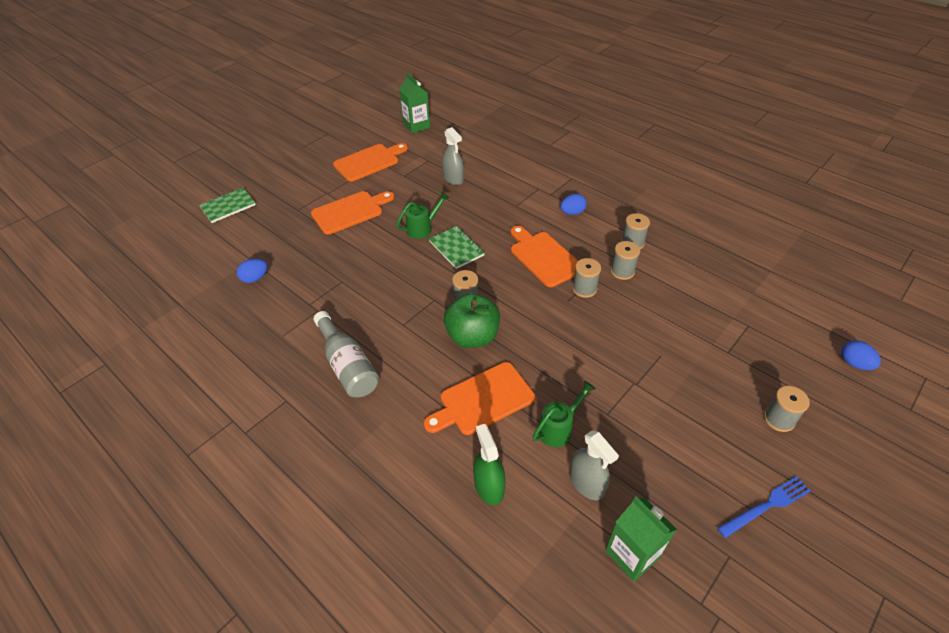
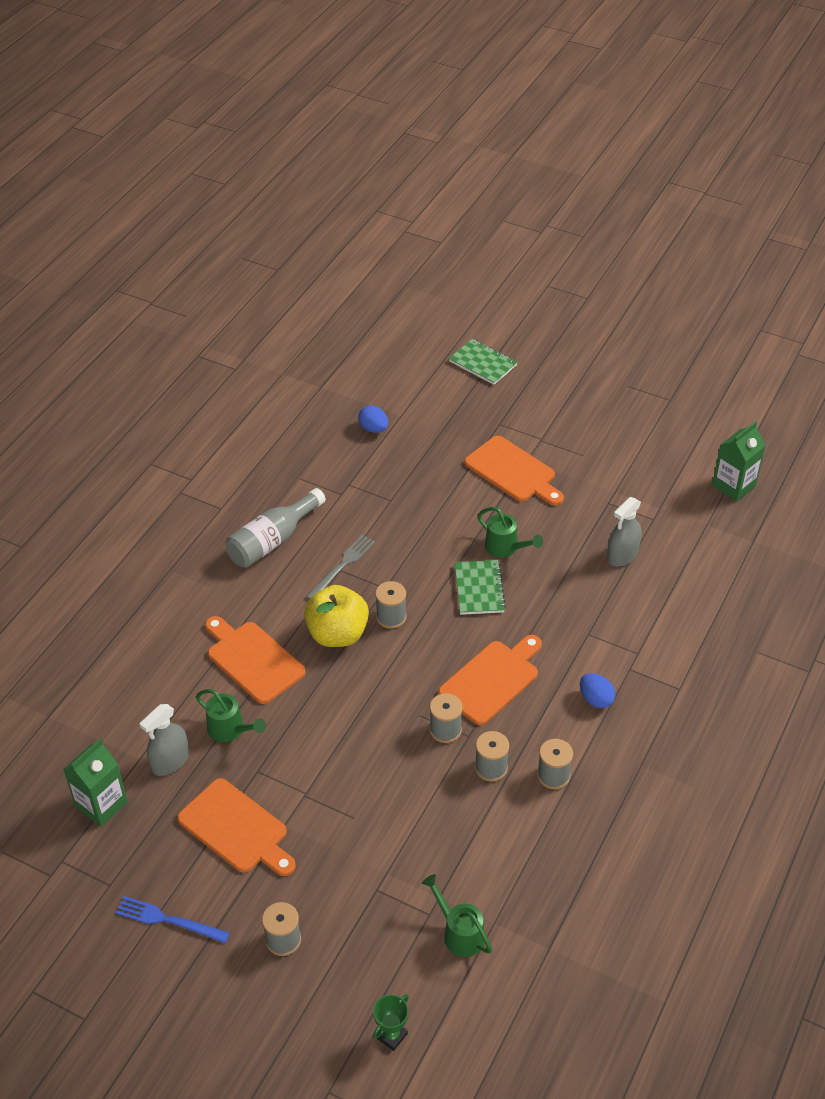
camera: 75 degrees right, 0 degrees up
orange cutting board [333,143,408,181] -> orange cutting board moved to [177,778,296,876]
green notebook [429,226,485,269] -> green notebook turned 45 degrees counterclockwise [455,560,506,615]
green apple [444,293,500,348] -> yellow apple [304,585,369,647]
green spray bottle [473,424,505,505] -> none
blue fork [717,476,811,538] -> blue fork turned 150 degrees clockwise [115,896,230,943]
blue egg [841,340,881,370] -> green trophy [373,994,409,1051]
none -> grey fork [306,535,375,599]
none -> green watering can [422,874,492,957]

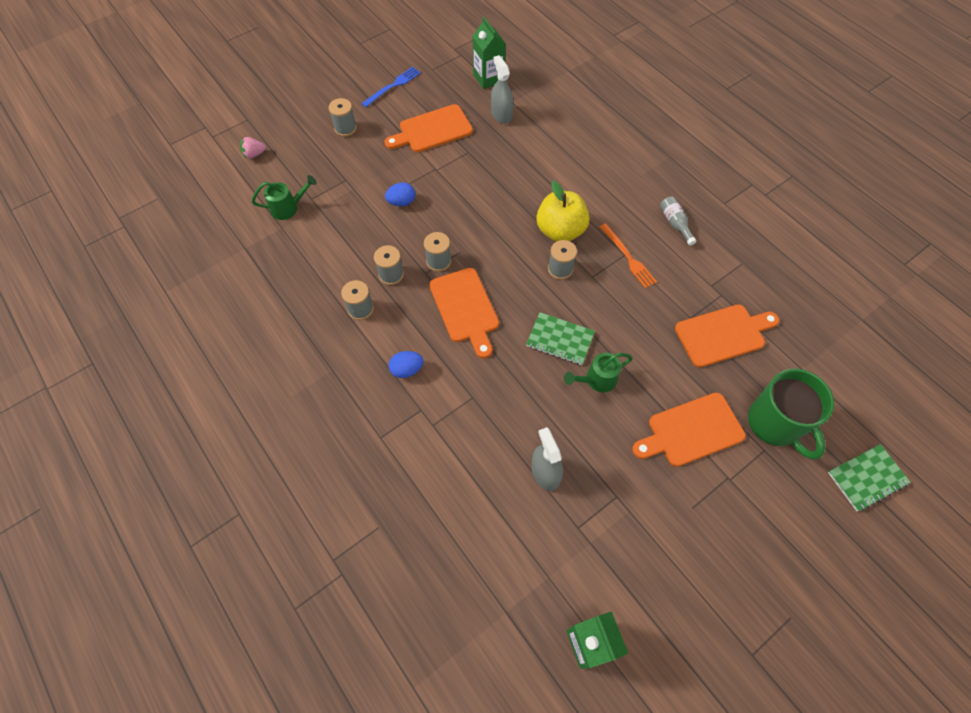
camera: 115 degrees right, 15 degrees up
green watering can [196,689,266,742] -> none
orange cutting board [205,616,306,704] -> orange cutting board moved to [675,304,779,367]
grey bottle [225,488,326,568] -> grey bottle [660,196,697,246], size x0.56
grey fork [306,535,375,599] -> orange fork [600,223,657,288]
blue egg [358,405,388,433] -> blue egg moved to [385,182,415,206]
green trophy [373,994,409,1051] -> pink strawberry [240,137,266,159]
none -> green mug [748,368,834,460]

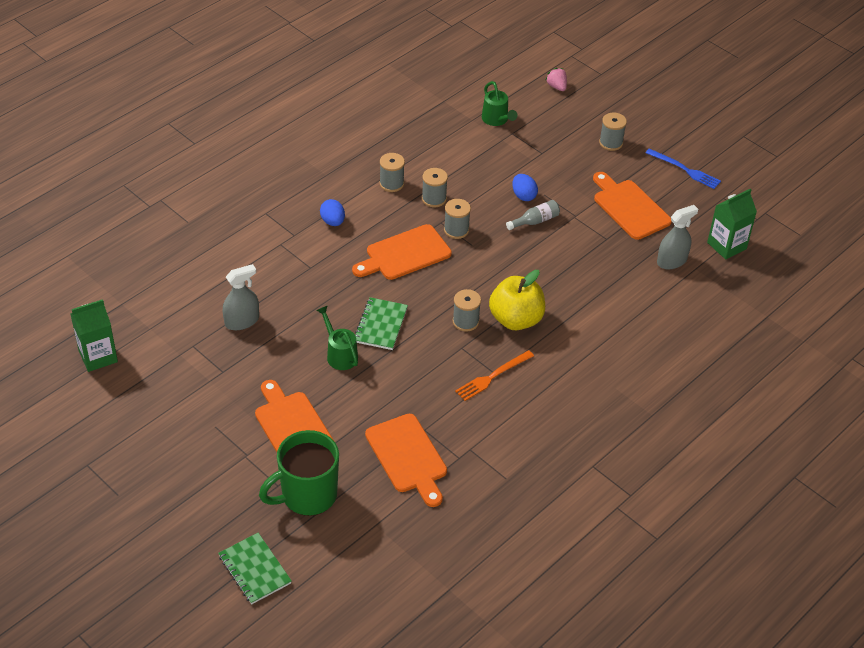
camera: 80 degrees right, 15 degrees down
grey bottle [660,196,697,246] -> grey bottle moved to [506,200,560,230]

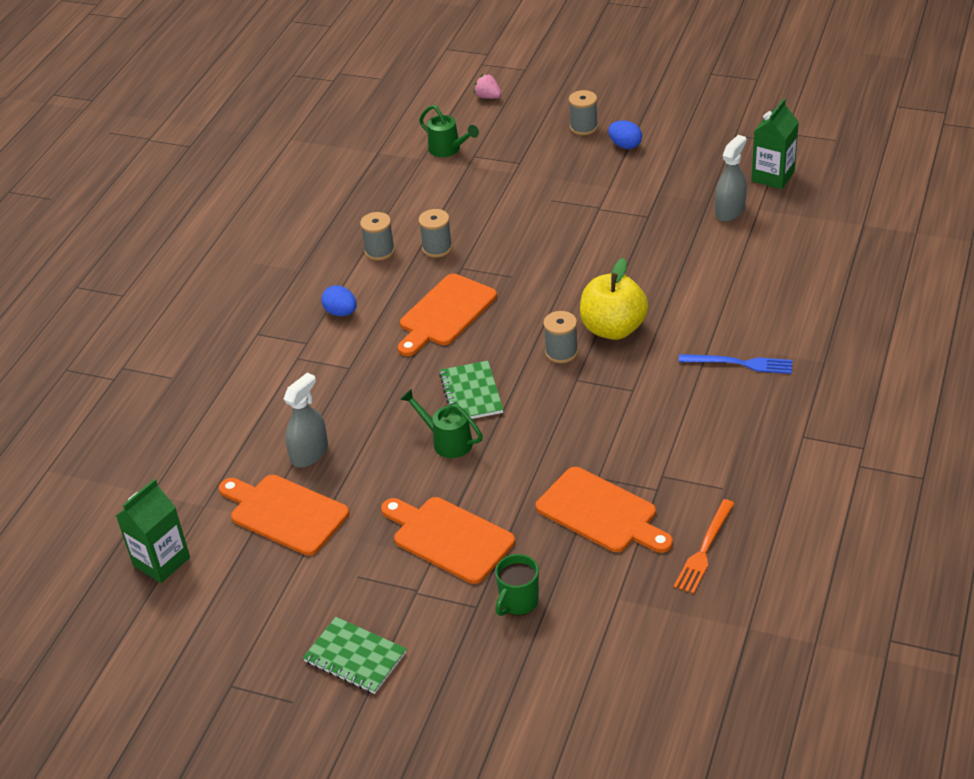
camera: 20 degrees left, 5 degrees down
green notebook [218,533,292,604] -> green notebook moved to [303,617,407,694]
green mug [259,430,339,516] -> green mug [495,554,539,616], size x0.55
grey spool [444,199,471,239] -> none
orange fork [455,350,534,401] -> orange fork moved to [674,499,735,594]
grey bottle [506,200,560,230] -> none
blue egg [512,174,538,201] -> blue egg moved to [608,120,642,149]
orange cutting board [593,172,672,240] -> orange cutting board moved to [219,475,349,556]
blue fork [646,149,721,189] -> blue fork moved to [679,354,792,374]

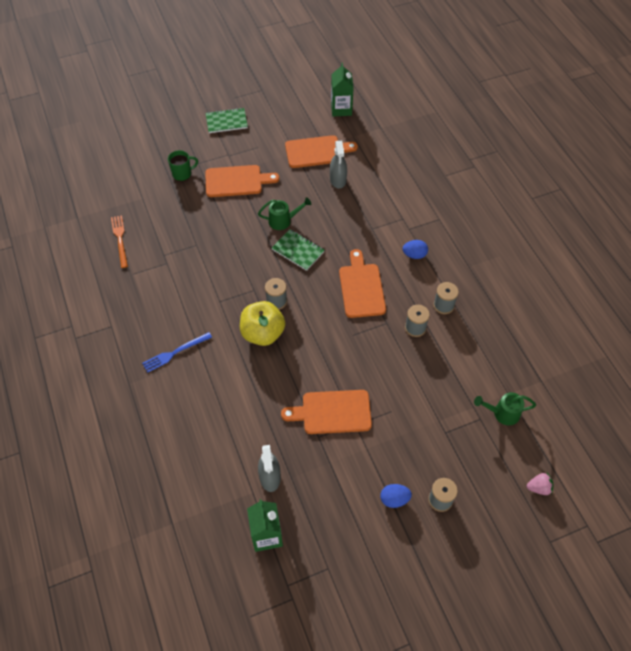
camera: 135 degrees right, 15 degrees up
green mug [495,554,539,616] -> green mug turned 75 degrees clockwise [168,150,198,181]
orange cutting board [536,467,673,553] -> orange cutting board moved to [281,390,372,434]

